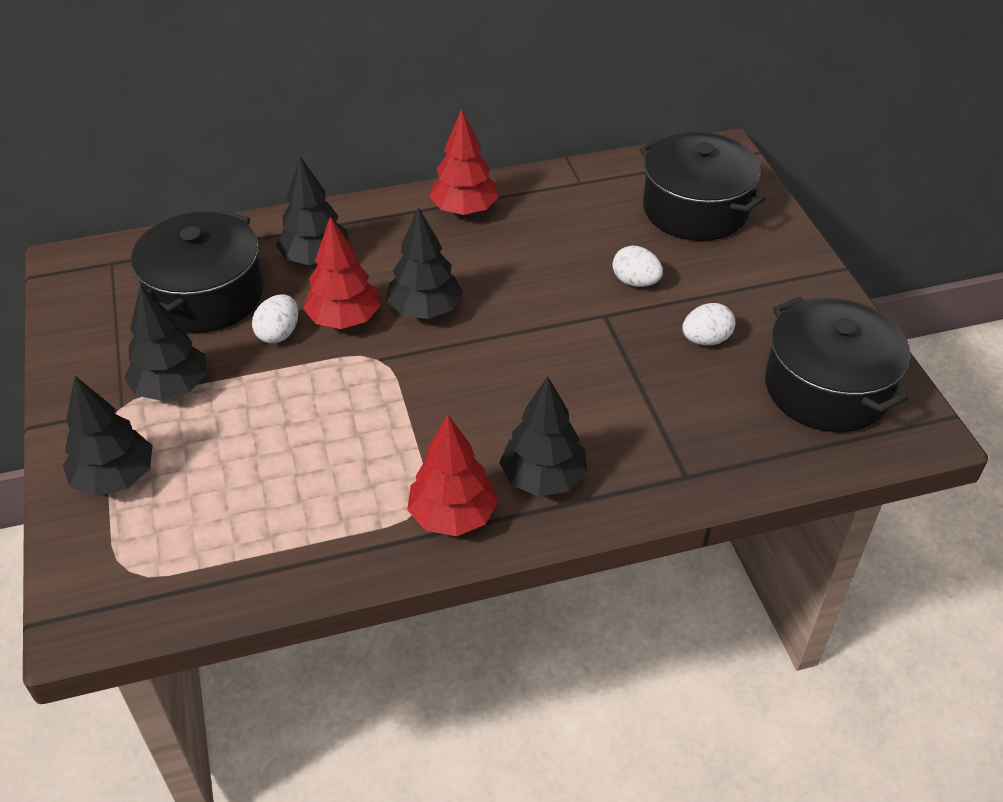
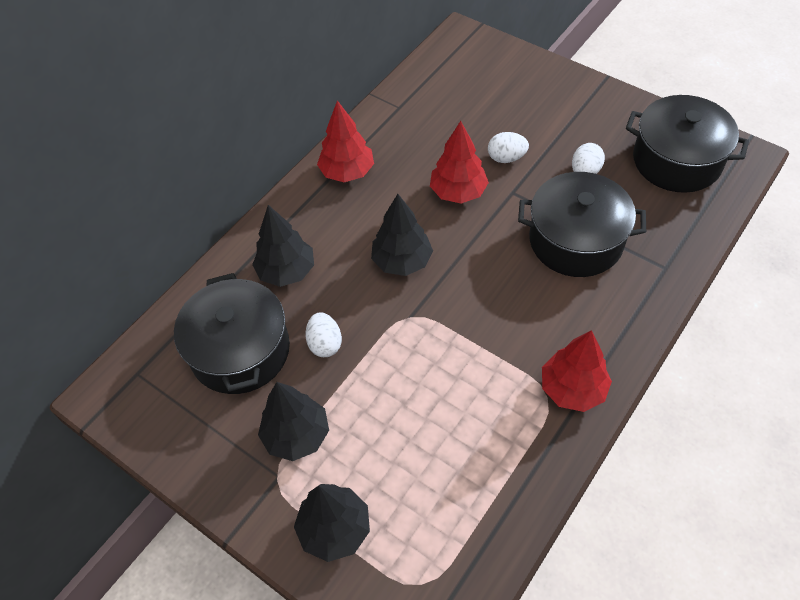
camera: 35 degrees left, 10 degrees up
red tree [303,217,381,329] -> red tree moved to [430,121,489,204]
black tree [499,376,587,496] -> none
black pot [639,132,766,241] -> black pot moved to [518,172,646,277]

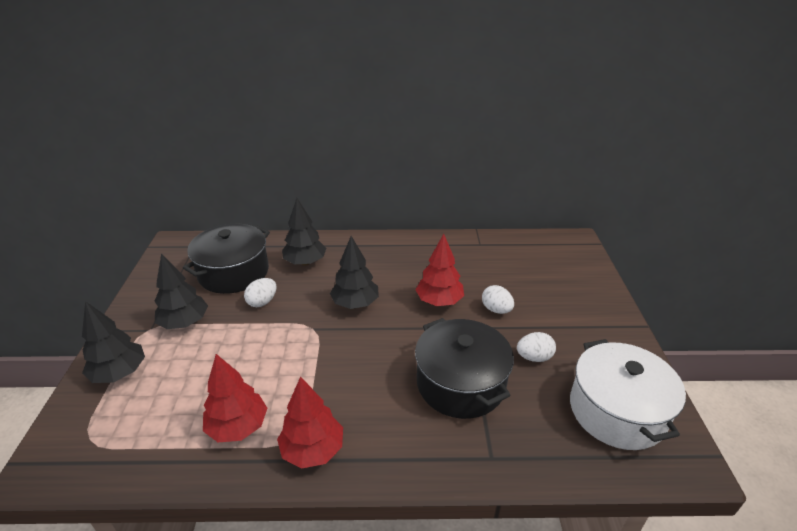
camera: 50 degrees right, 20 degrees down
red tree [317,101,374,182] -> red tree moved to [203,354,267,442]
black pot [626,95,749,193] -> white pot [570,339,686,450]

